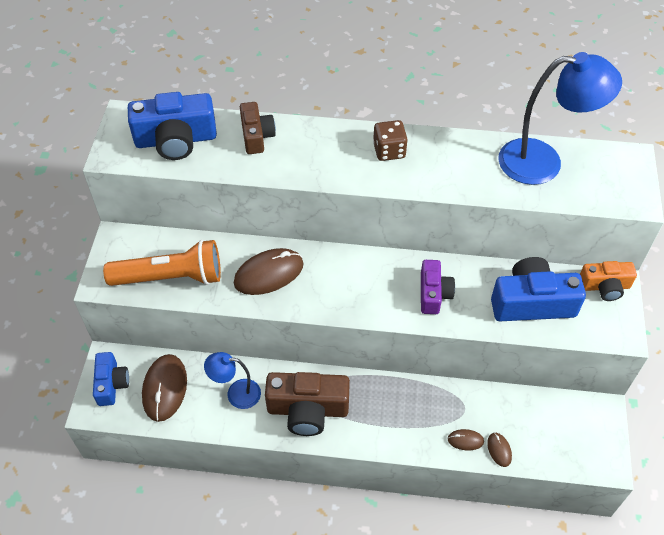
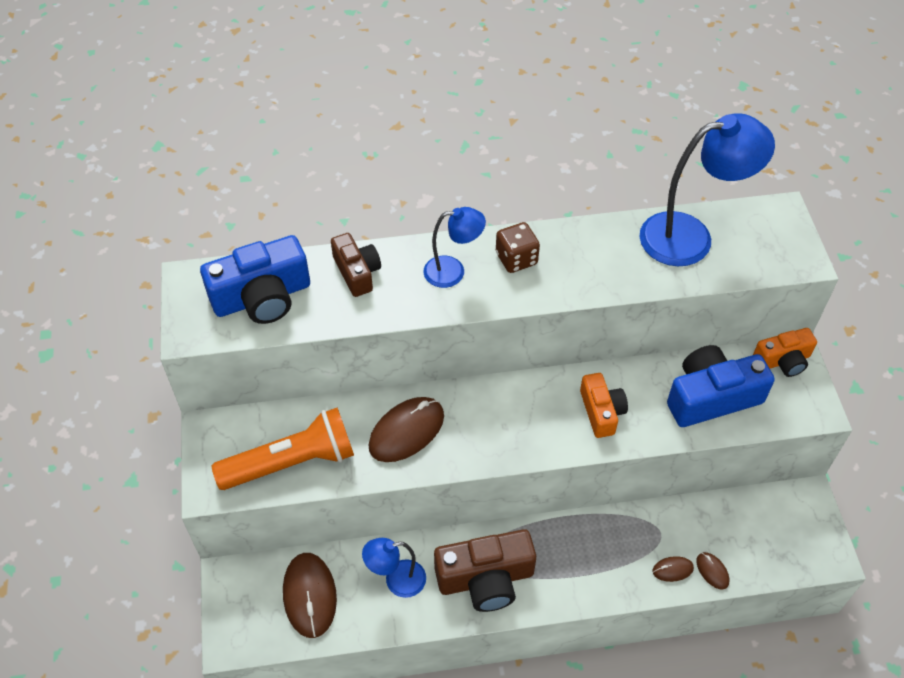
camera: 15 degrees left, 0 degrees up
blue camera [93,352,129,406] -> none
purple camera [421,260,455,314] -> orange camera [580,373,628,438]
none -> blue lamp [423,207,486,288]

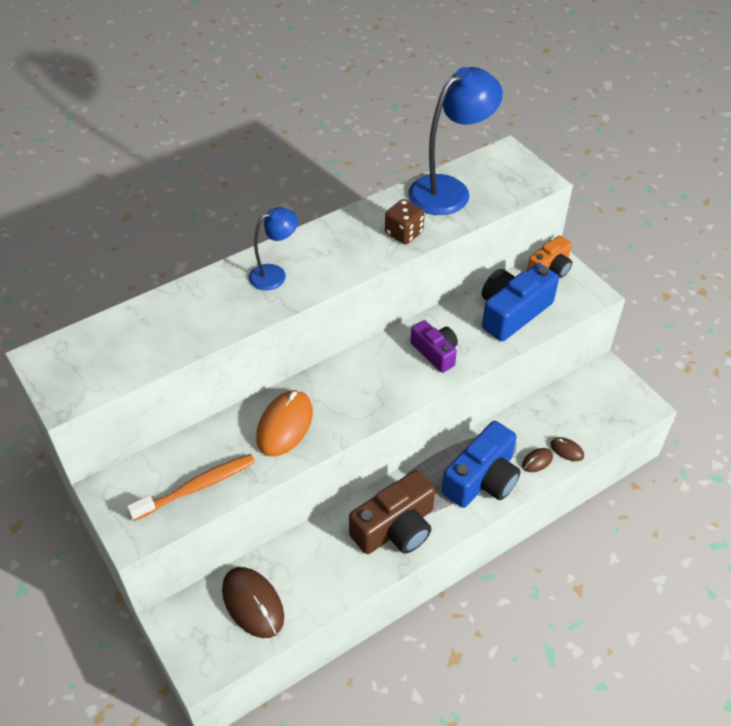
camera: 25 degrees left, 5 degrees down
blue camera [200,235,310,324] -> blue camera moved to [442,421,521,508]
orange flashlight [212,407,354,490] -> orange toothbrush [127,454,255,521]
brown camera [331,233,381,297] -> none
blue lamp [362,538,426,598] -> none
brown mouse [369,397,444,462] -> orange mouse [256,390,313,457]
brown dice [496,222,540,273] -> brown dice moved to [385,199,425,244]
orange camera [580,373,628,438] -> purple camera [411,320,458,373]

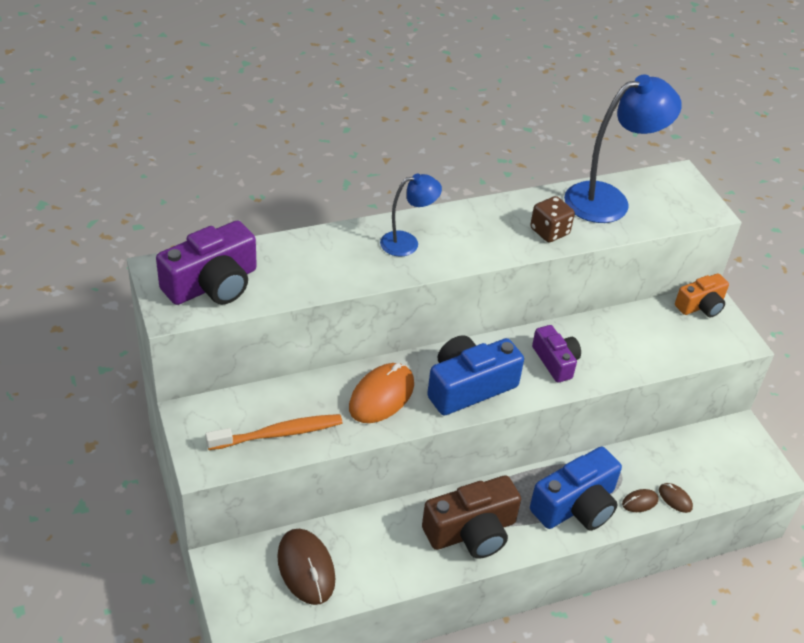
camera: 10 degrees right, 5 degrees down
blue camera [482,263,559,341] -> blue camera moved to [427,335,524,415]
none -> purple camera [156,220,257,305]

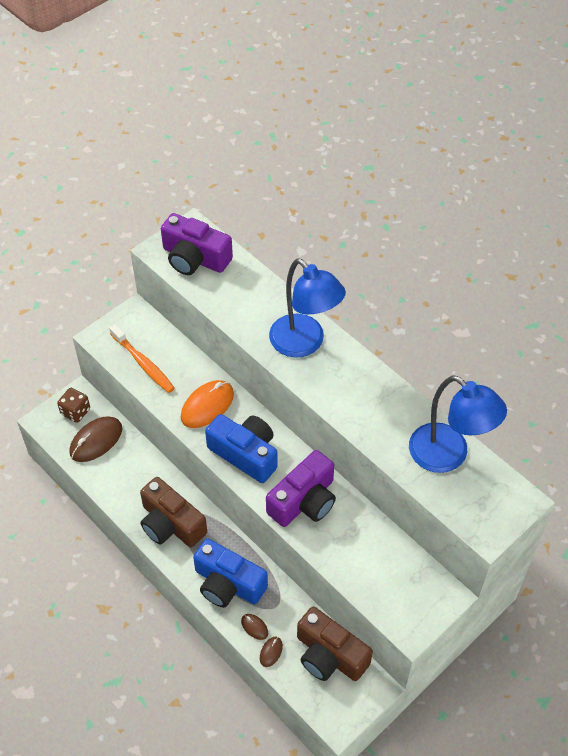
camera: 70 degrees right, 10 degrees up
orange mouse [349,363,414,423] -> orange mouse turned 60 degrees counterclockwise [181,380,234,428]
blue lamp [380,174,442,257] -> blue lamp [269,258,346,358], size x1.79
brown dice [530,196,575,242] -> brown dice moved to [57,388,90,423]
purple camera [532,325,581,383] -> purple camera [266,450,336,527], size x1.63
orange camera [675,273,729,317] -> none
none -> brown camera [297,607,373,681]

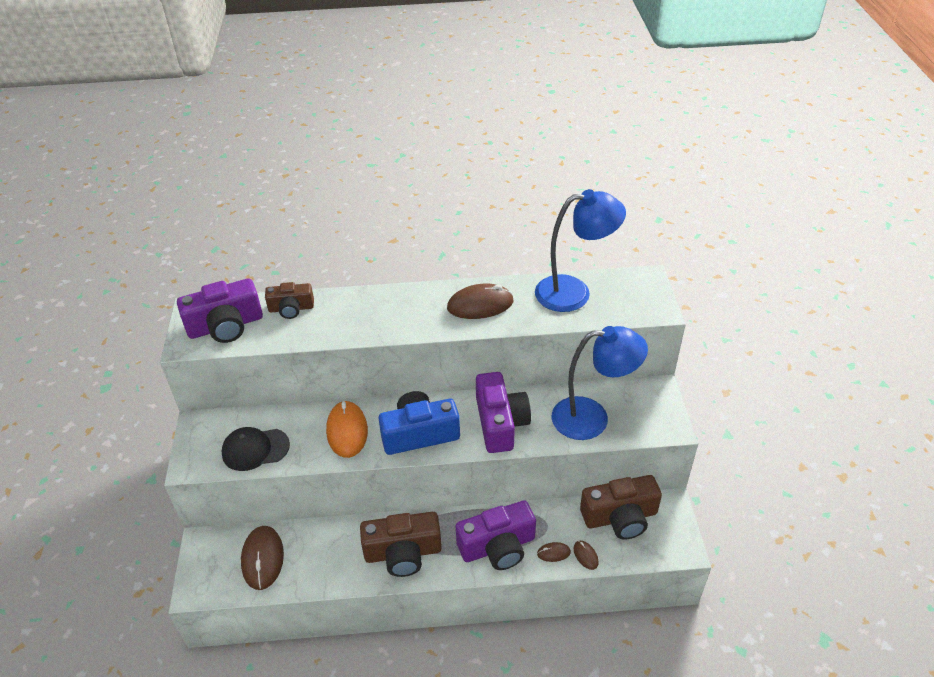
camera: 50 degrees left, 10 degrees down
brown dice [57,388,90,423] -> none
orange toothbrush [109,324,175,393] -> black cap [221,427,290,471]
blue camera [193,539,268,608] -> purple camera [456,500,536,570]
blue lamp [269,258,346,358] -> blue lamp moved to [552,326,648,440]
none -> brown camera [265,282,314,319]
none -> brown mouse [447,284,513,319]

